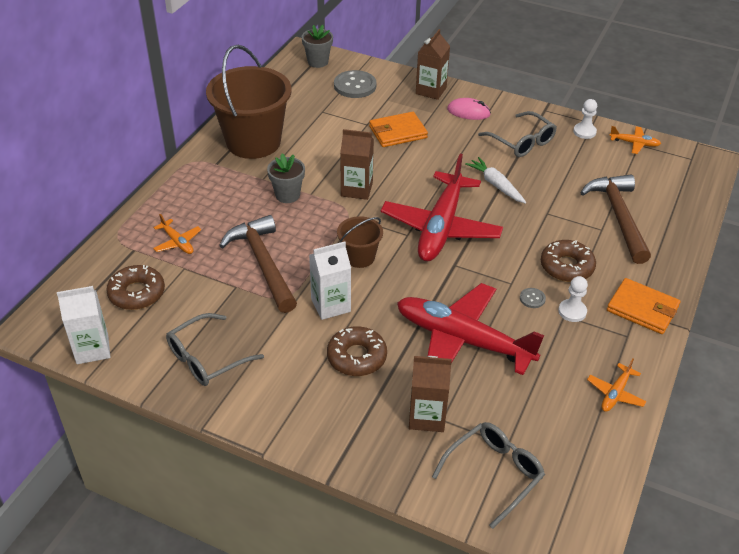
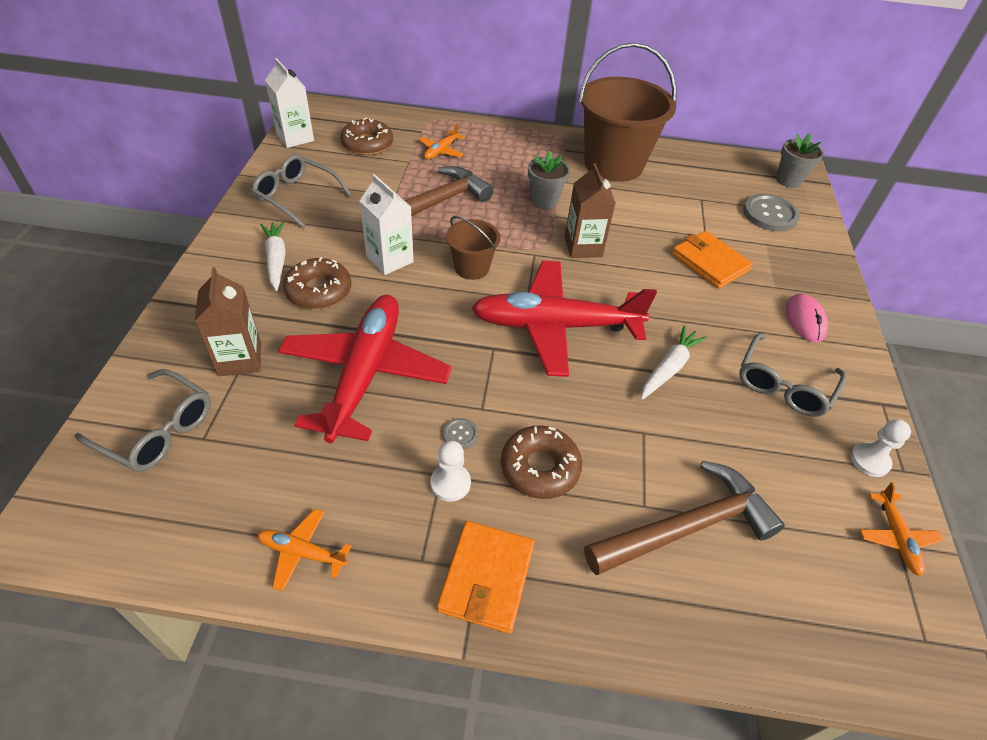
camera: 70 degrees right, 5 degrees up
brown carton [416,29,450,100] -> none
none -> white carrot [261,221,286,291]

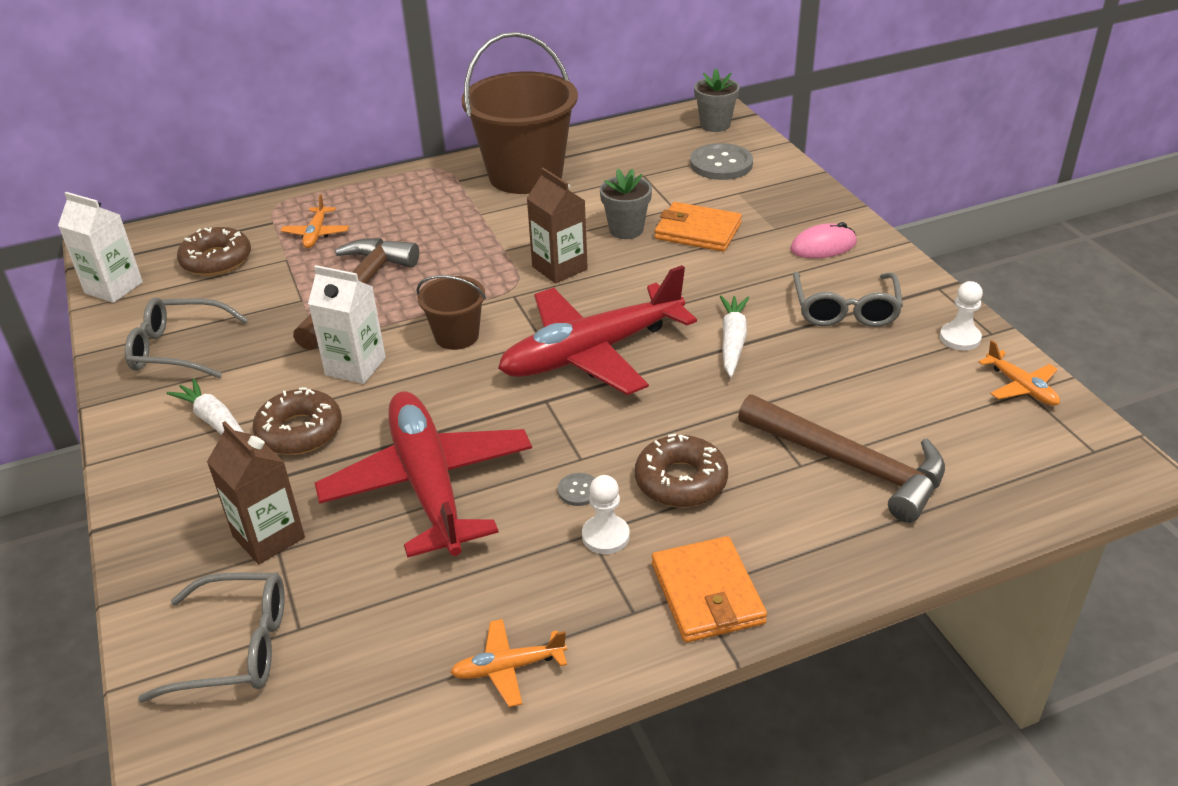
camera: 25 degrees left, 10 degrees down
grey flower pot [528,150,570,209] -> grey flower pot moved to [600,168,652,239]
brown hammer [584,461,785,575] -> brown hammer turned 90 degrees clockwise [738,394,945,523]
pink mouse [786,293,828,342] -> pink mouse turned 75 degrees counterclockwise [790,222,857,258]

